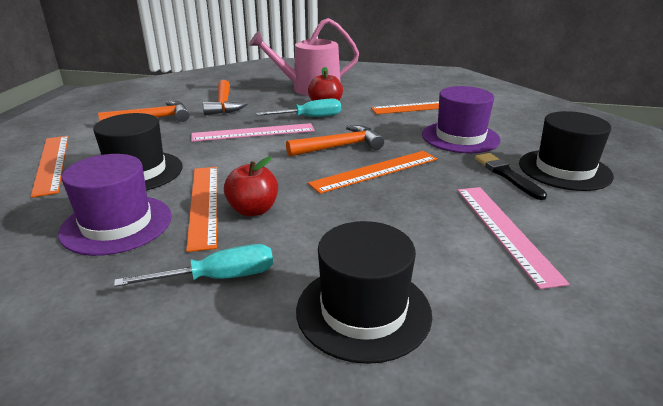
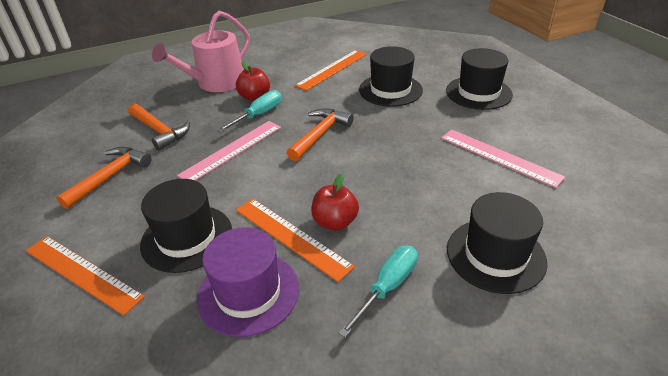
camera: 35 degrees left, 10 degrees up
orange ruler [308,151,437,194] -> none
purple hat [422,86,501,153] -> black hat [359,46,423,107]
black brush [475,153,547,200] -> none

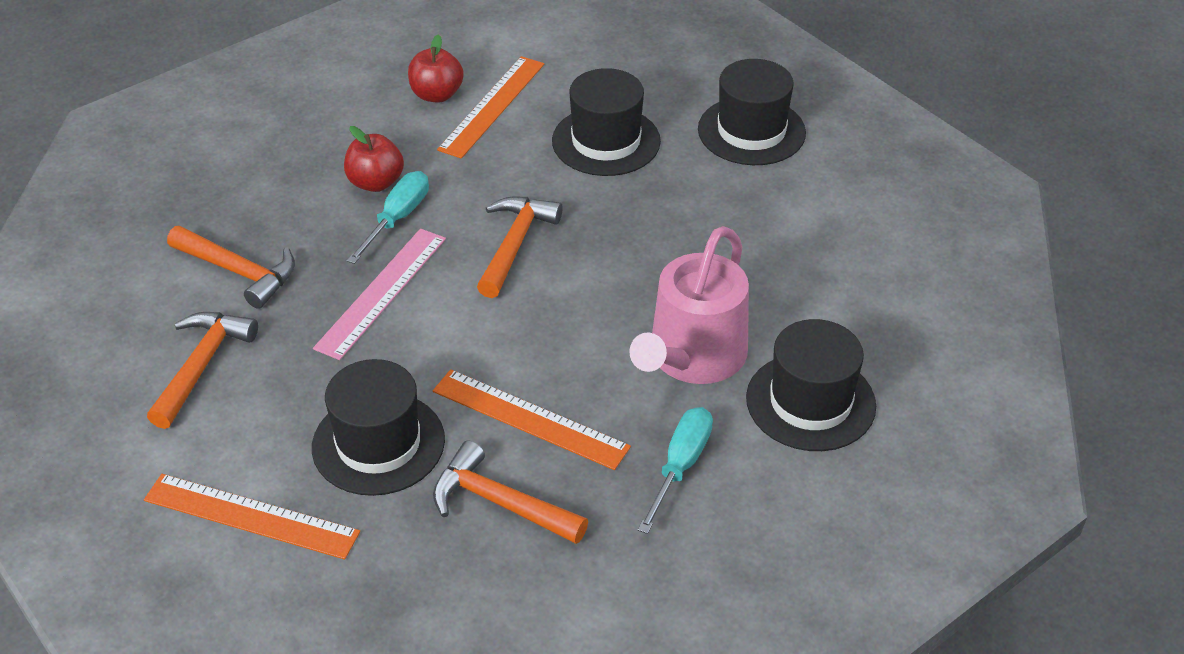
camera: 15 degrees left, 5 degrees up
pink watering can [152,11,250,92] -> pink watering can moved to [629,226,749,384]
purple hat [197,227,299,337] -> orange hammer [433,440,588,544]
red apple [311,174,359,231] -> red apple moved to [408,34,464,102]
pink ruler [441,129,565,188] -> none

